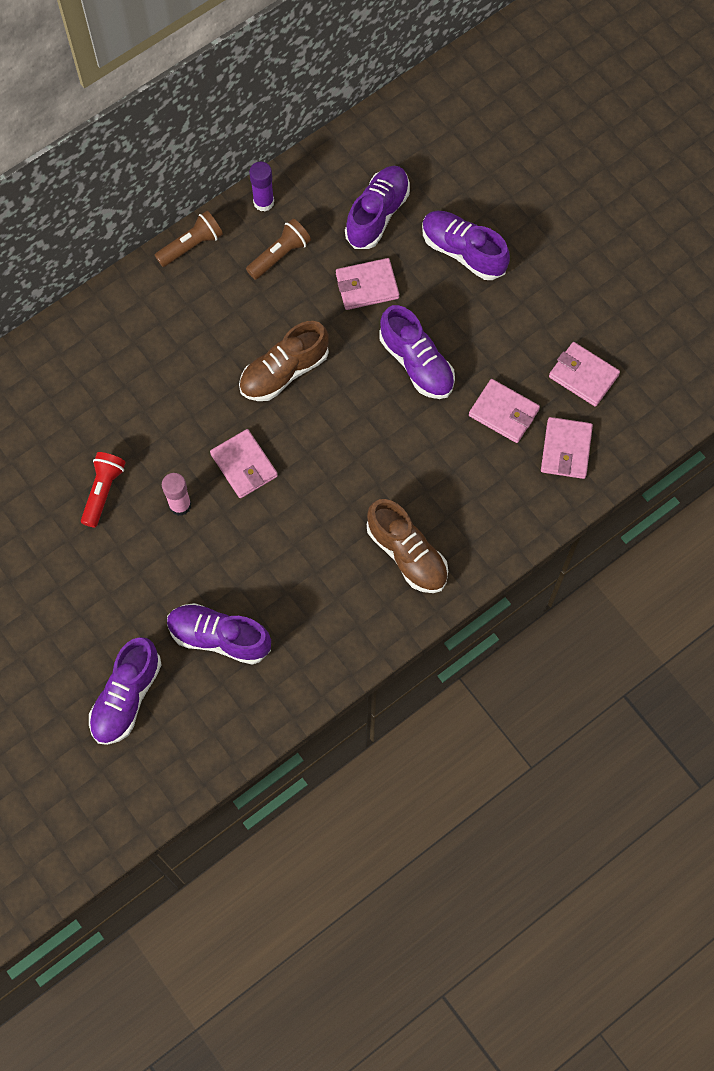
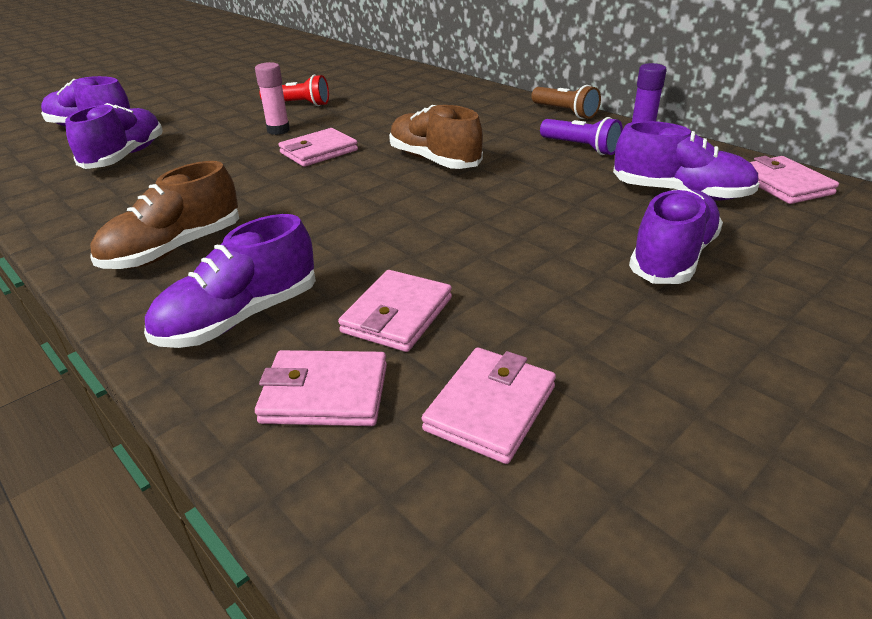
camera: 85 degrees right, 35 degrees down
brown flashlight [246,219,311,280] -> purple flashlight [540,117,623,155]
pink wallet [336,258,399,310] -> pink wallet moved to [750,156,839,204]
purple shoe [379,305,455,399] -> purple shoe moved to [144,214,316,348]

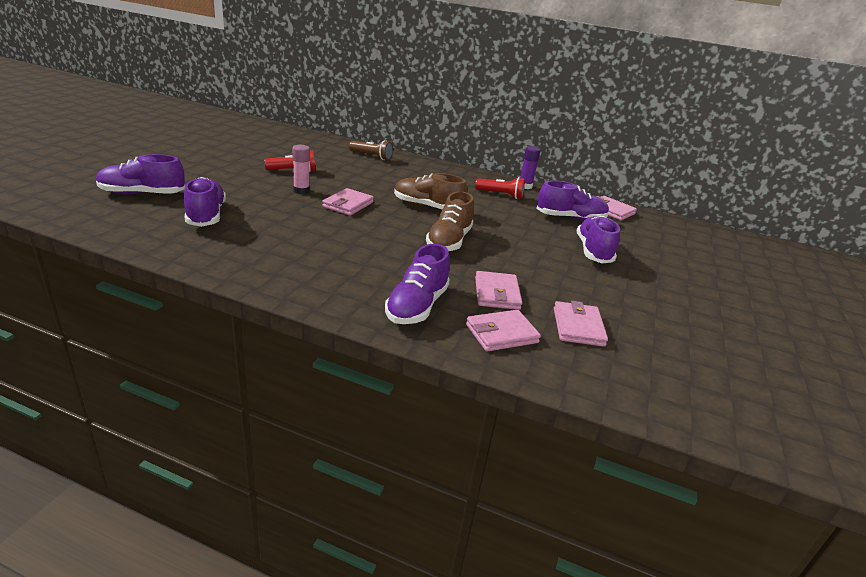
camera: 30 degrees left, 5 degrees down
brown shoe [90,161,239,269] -> brown shoe moved to [426,191,474,251]
brown flashlight [531,85,601,119] -> brown flashlight moved to [349,140,393,160]
purple flashlight [540,117,623,155] -> red flashlight [475,177,525,199]

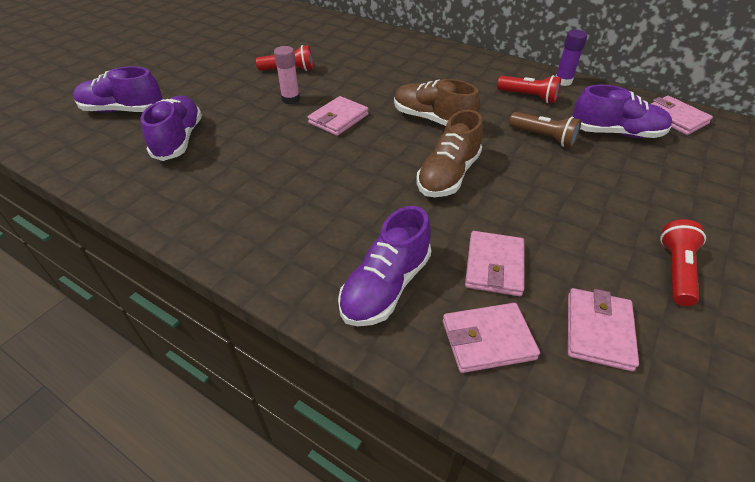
camera: 15 degrees right, 15 degrees up
brown flashlight [349,140,393,160] -> brown flashlight moved to [509,112,581,147]
purple shoe [577,216,620,263] -> none
none -> red flashlight [660,219,706,306]

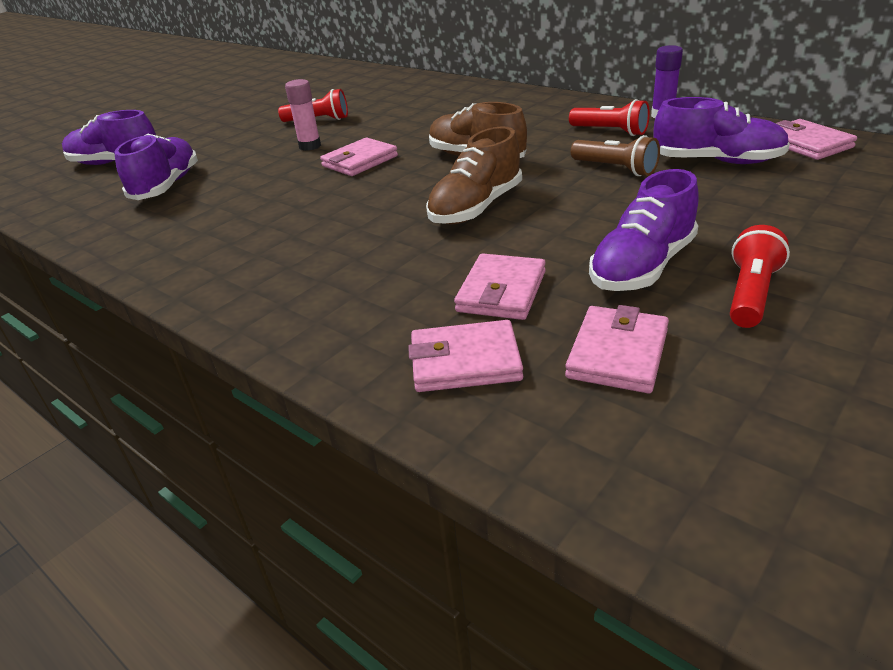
camera: 10 degrees right, 10 degrees down
purple shoe [338,206,431,326] -> purple shoe moved to [589,169,699,291]

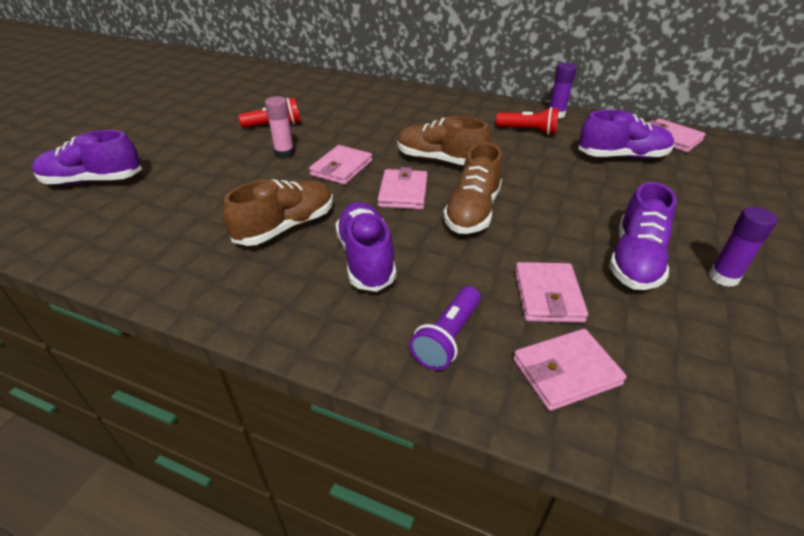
camera: 20 degrees left, 5 degrees up
purple shoe [114,134,198,200] -> purple shoe moved to [335,202,396,292]
pink wallet [565,305,669,393] -> pink wallet moved to [377,167,428,209]
brown flashlight [571,135,660,176] -> none
red flashlight [730,225,790,328] -> purple glue stick [709,207,777,287]
none -> brown shoe [223,179,333,246]
none -> purple flashlight [410,286,481,370]

